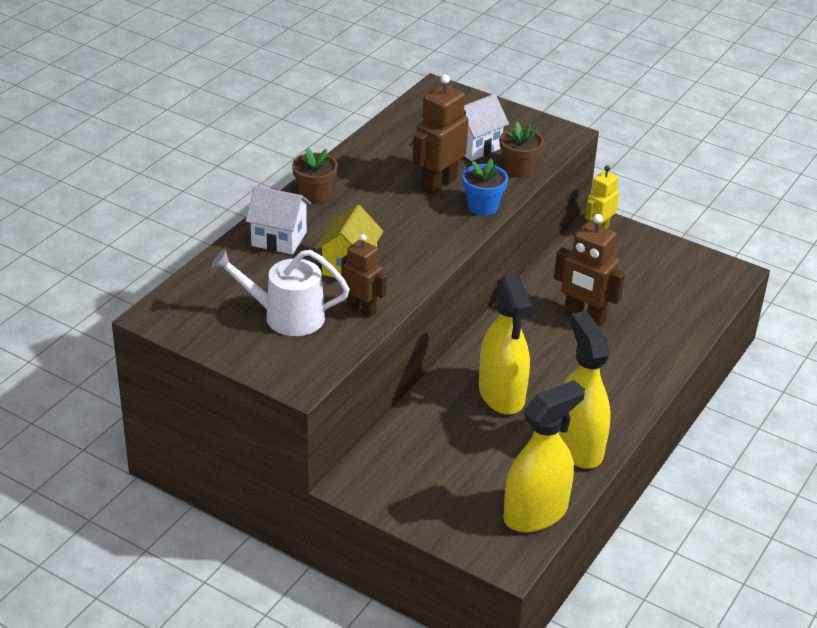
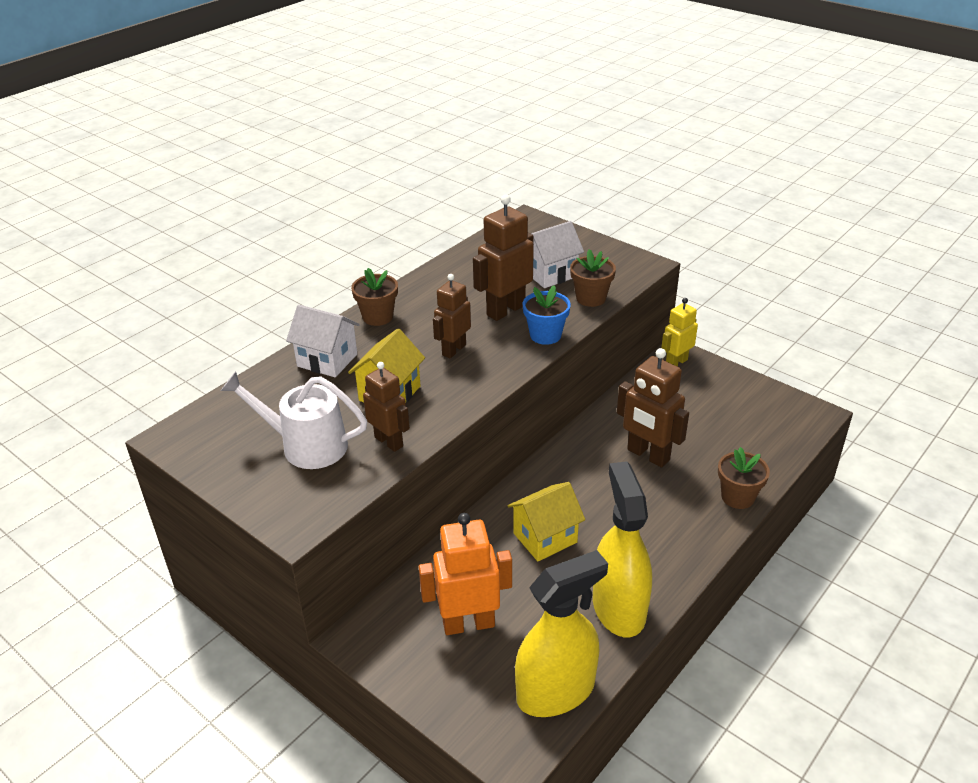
camera: 10 degrees right, 0 degrees up
yellow spray bottle [479,274,532,415] -> yellow house [507,482,585,561]
none -> orange robot [419,513,512,635]
none -> brown robot [433,274,471,359]
none -> brown flower pot [718,447,770,509]

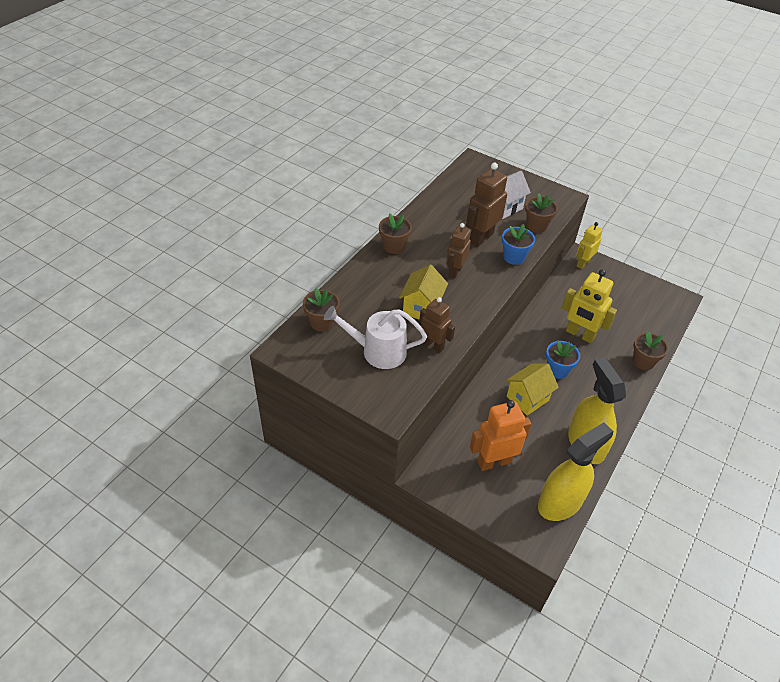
camera: 10 degrees left, 10 degrees up
white house [286,305,360,377] -> none
brown robot [617,348,689,468] -> yellow robot [562,269,617,343]
none -> brown flower pot [303,288,340,332]
none -> blue flower pot [546,340,580,379]

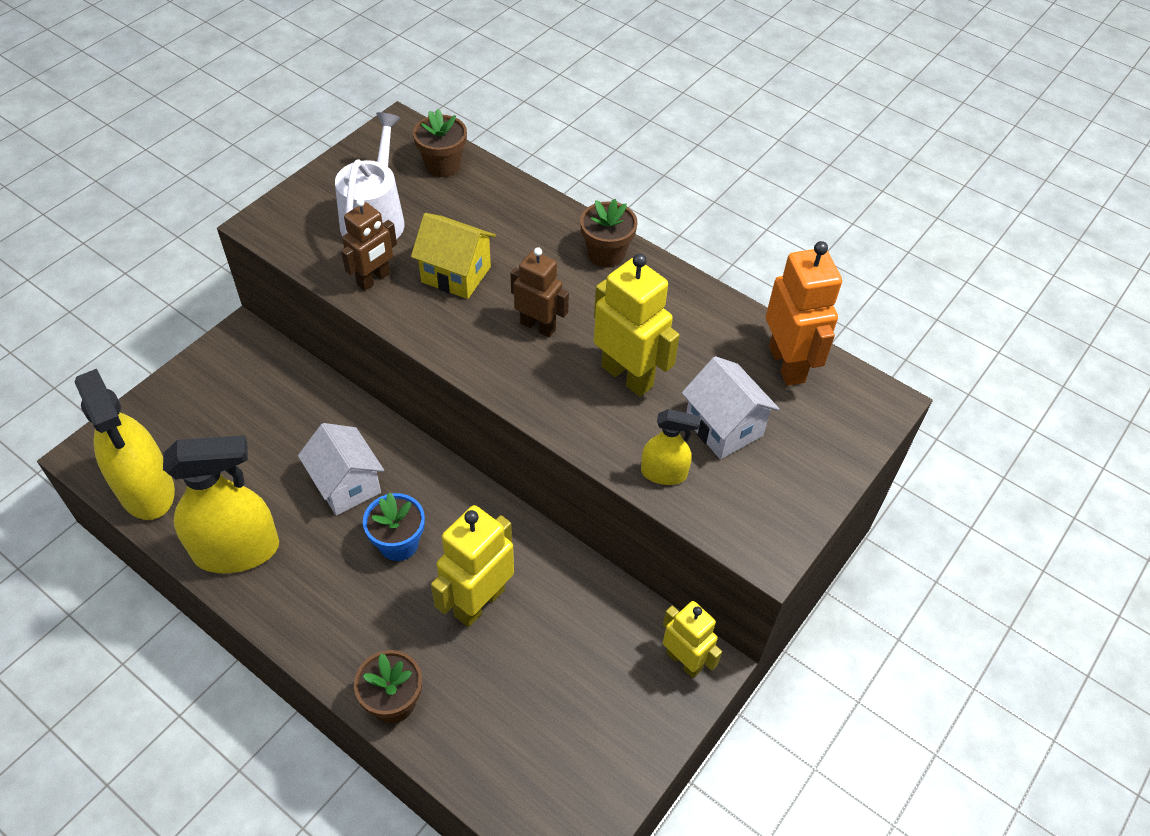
camera: 95 degrees right, 5 degrees up
brown robot [466,163,507,247] -> yellow robot [594,253,680,397]
orange robot [470,400,531,471] -> orange robot moved to [766,241,842,386]
blue flower pot [502,224,535,265] -> none
yellow house [506,364,559,416] -> white house [298,423,384,516]
brown flower pot [525,193,558,233] -> yellow spray bottle [641,409,700,485]

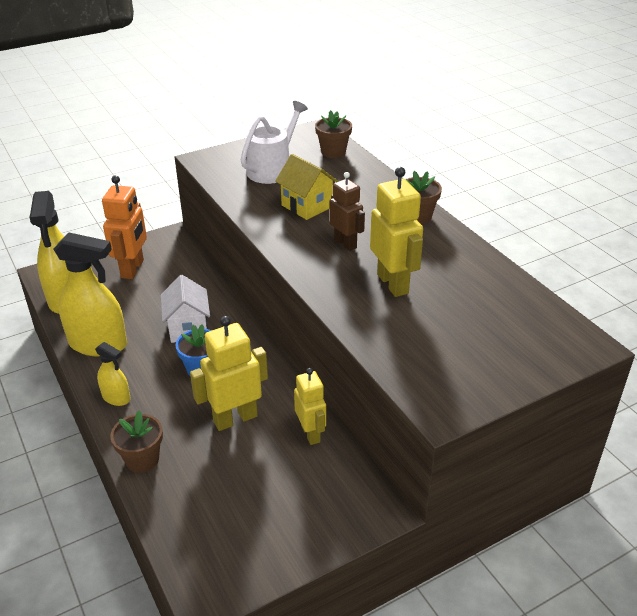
camera: 25 degrees right, 15 degrees down
brown robot [341,198,397,291] -> none
yellow spray bottle [641,409,700,485] -> yellow spray bottle moved to [95,342,130,406]
yellow robot [663,601,722,678] -> yellow robot moved to [294,368,326,445]
white house [682,356,779,459] -> none
orange robot [766,241,842,386] -> orange robot moved to [102,175,147,279]

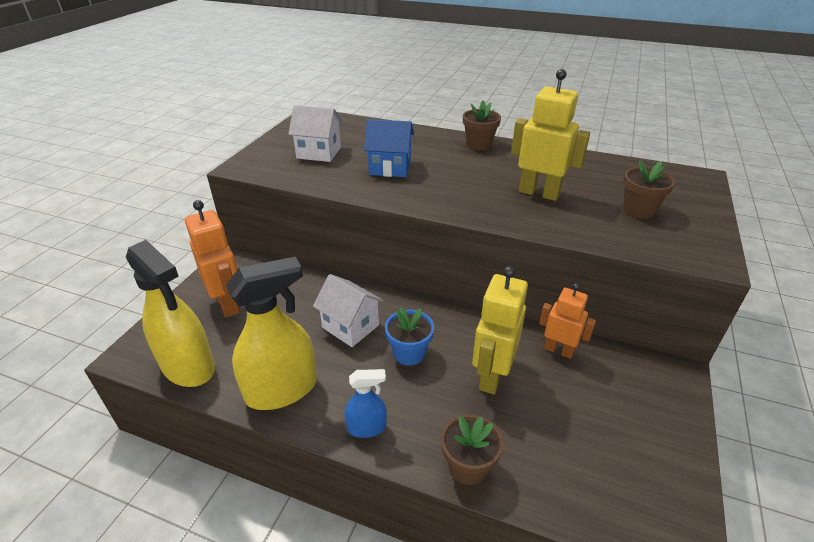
camera: 40 degrees left, 0 degrees up
yellow spray bottle [95,342,130,406] -> blue spray bottle [344,369,387,438]
white watering can [241,101,308,184] -> white house [288,105,342,162]
yellow house [275,154,338,220] -> blue house [364,119,414,177]
yellow robot [294,368,326,445] -> orange robot [539,283,596,359]
brown flower pot [315,110,352,158] -> brown flower pot moved to [623,160,675,219]
brown robot [329,172,365,251] -> none

